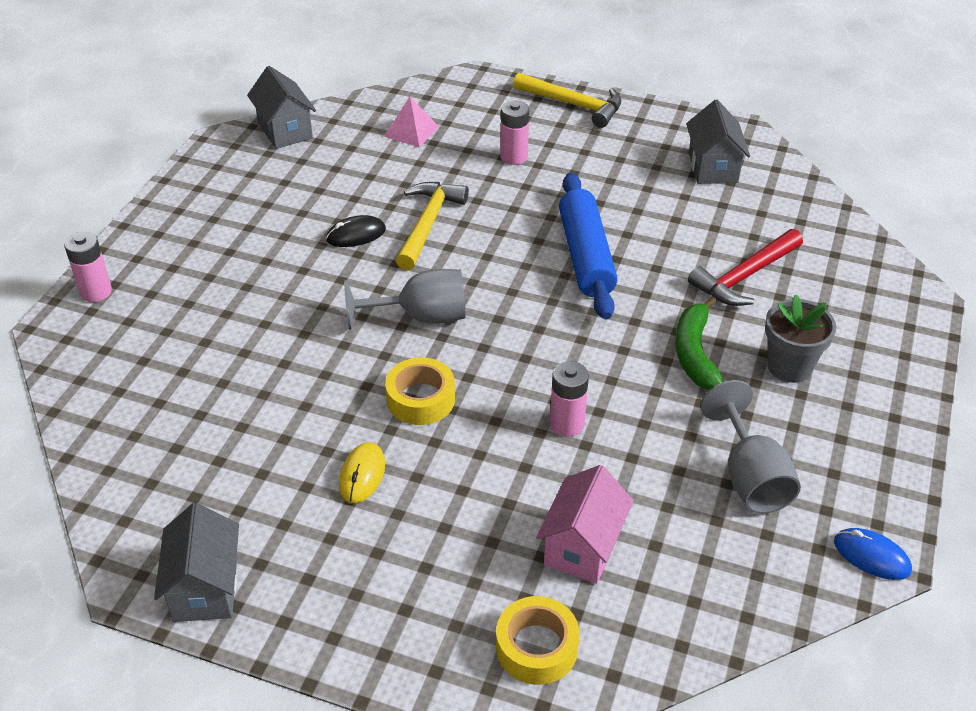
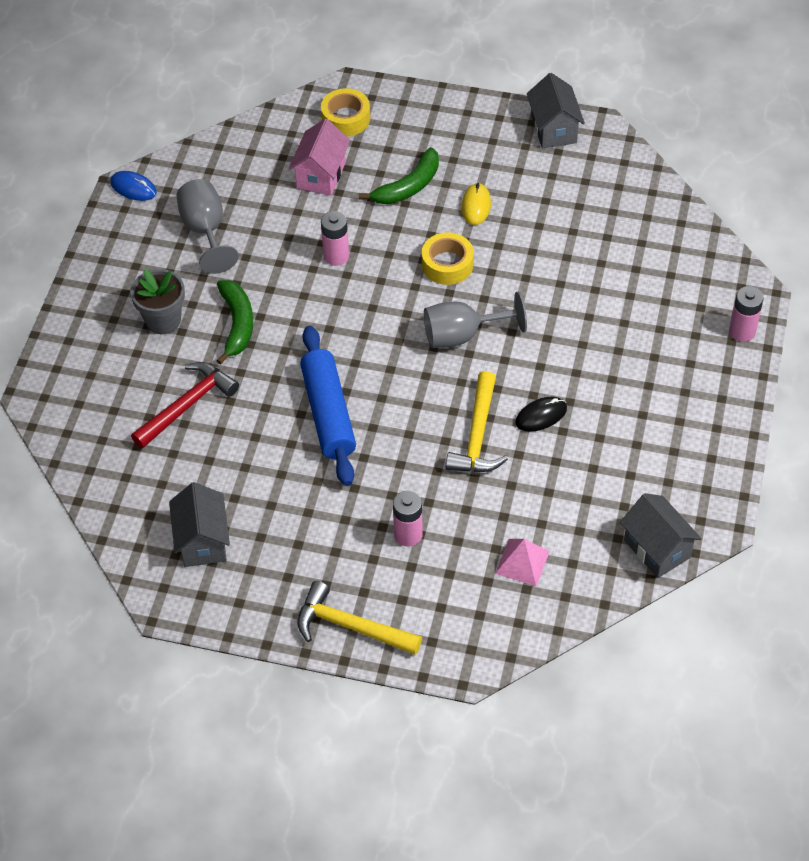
camera: 175 degrees right, 10 degrees up
none -> green banana [359,147,439,204]

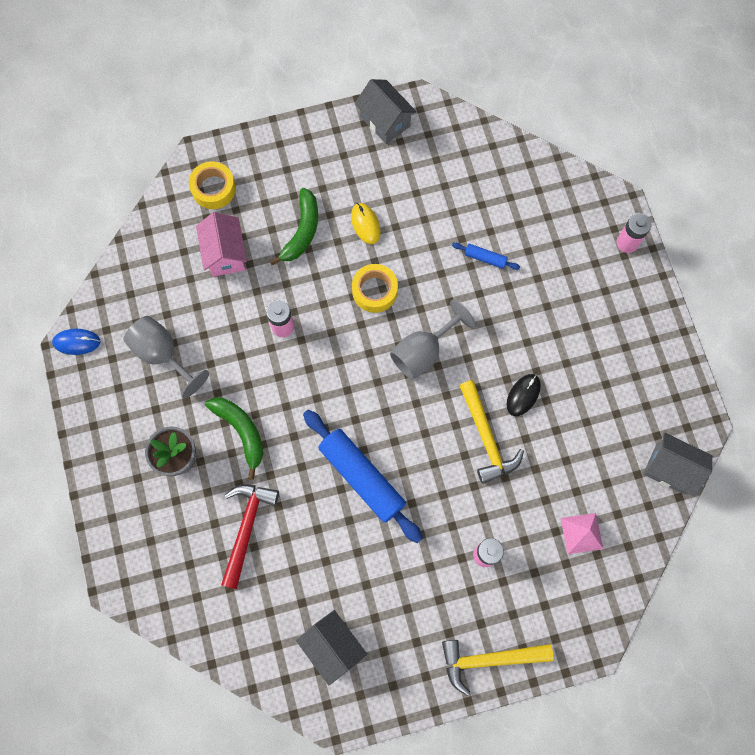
camera: 30 degrees left, 20 degrees up
none -> blue rolling pin [452,243,520,270]

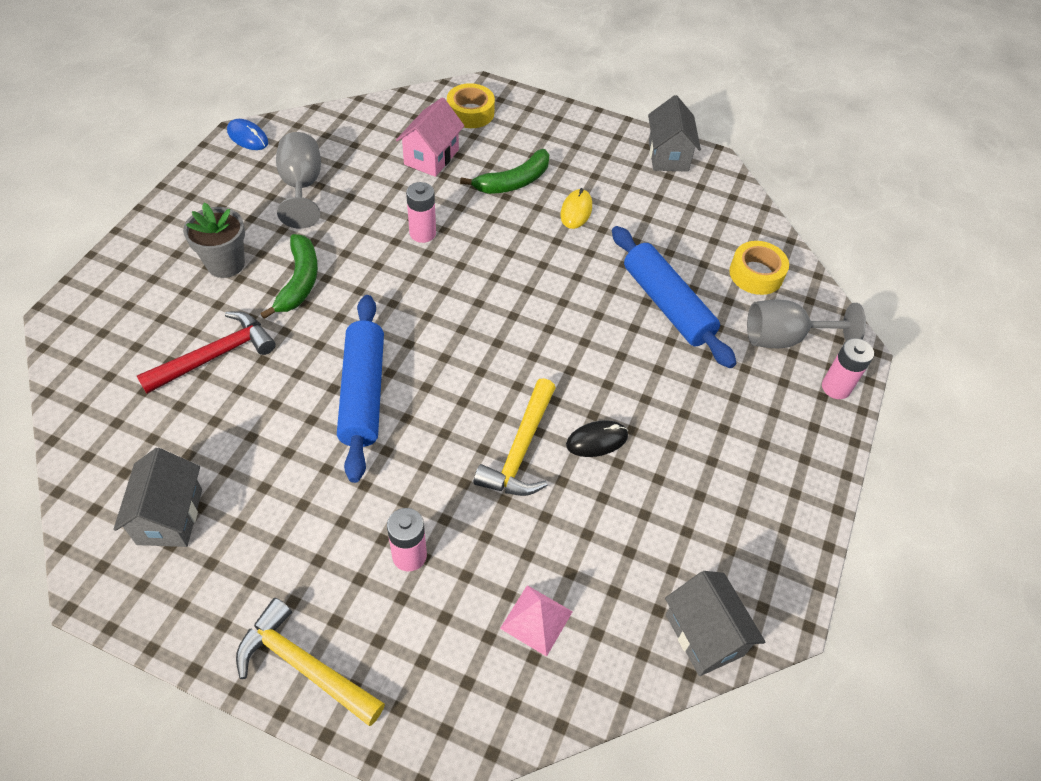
camera: 35 degrees right, 20 degrees down
yellow tape [352,264,398,313] -> yellow tape moved to [729,241,789,295]
grey goblet [390,299,476,380] -> grey goblet moved to [747,299,866,348]
blue rolling pin [452,243,520,270] -> blue rolling pin [612,226,736,368], size x2.26

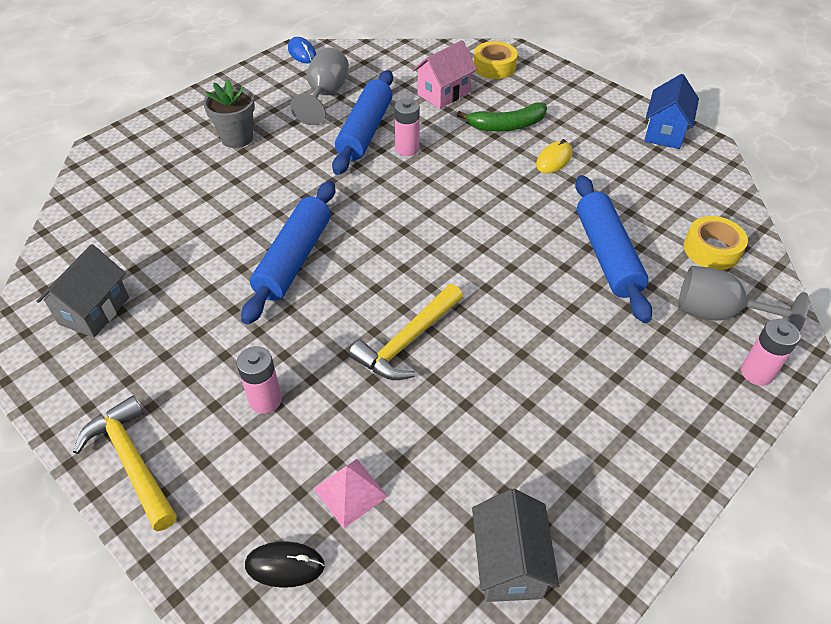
camera: 25 degrees right, 5 degrees down
red hammer [137,311,276,394] -> none
green banana [260,234,318,319] -> none
black mouse [566,420,628,457] -> black mouse moved to [245,541,325,588]
grey house [648,95,701,172] -> blue house [644,74,699,149]
none -> blue rolling pin [332,70,393,175]

